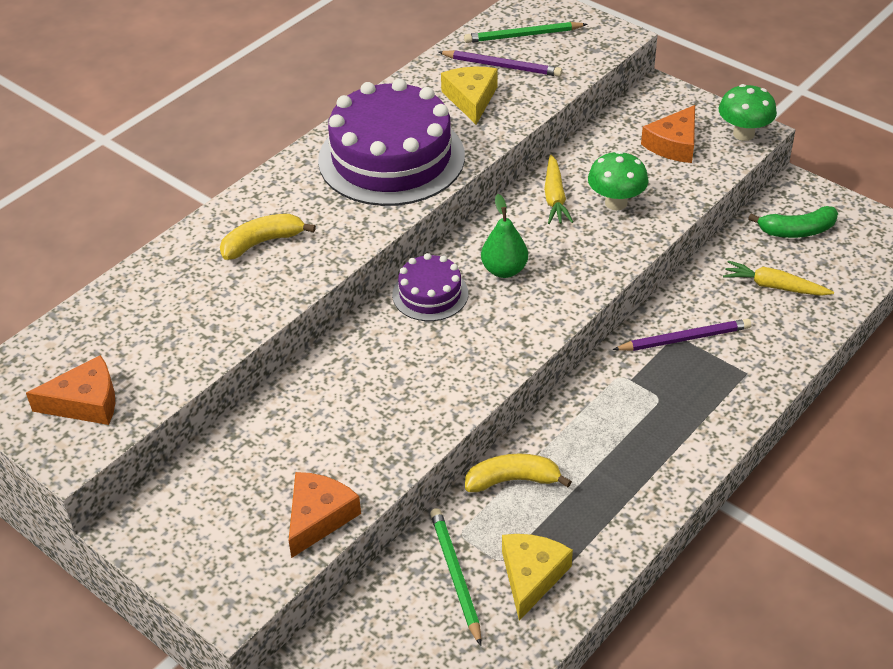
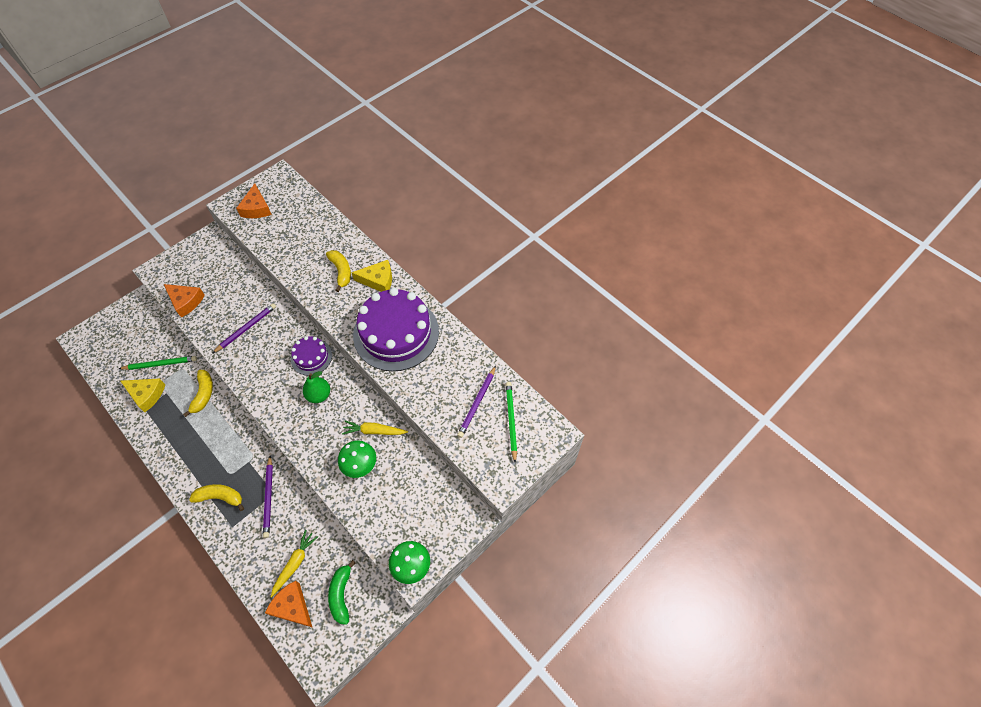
camera: 95 degrees right, 15 degrees up
yellow cheese [441,67,498,125] -> yellow cheese moved to [351,260,392,292]
orange cheese [641,105,695,163] -> orange cheese moved to [265,581,313,628]
none -> yellow banana [189,484,244,511]
none -> purple pencil [213,303,276,353]

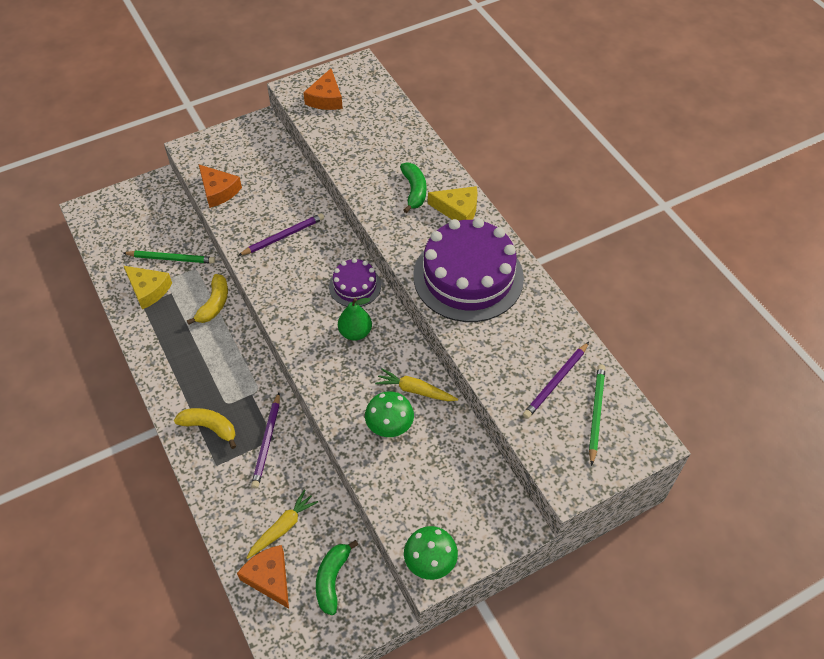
camera: 15 degrees right, 5 degrees down
yellow banana [326,250,351,292] -> green banana [400,163,426,213]

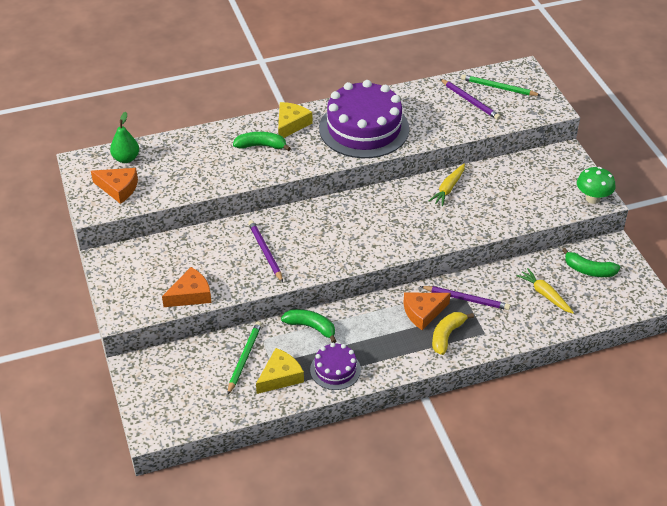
camera: 80 degrees left, 10 degrees down
yellow banana [187,274,228,325] -> green banana [281,309,336,343]
orange cheese [237,545,289,609] -> orange cheese moved to [403,293,451,330]
purple cake [329,258,381,307] -> purple cake moved to [310,343,361,390]
green pear [338,298,372,341] -> green pear moved to [110,112,139,163]
green mushroom [365,391,414,437] -> none

